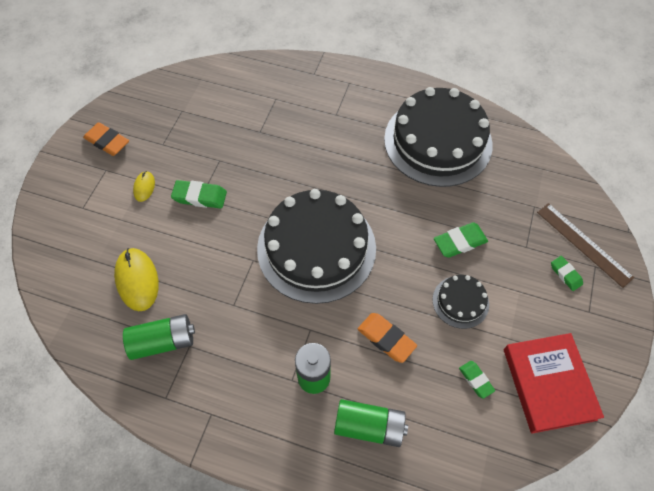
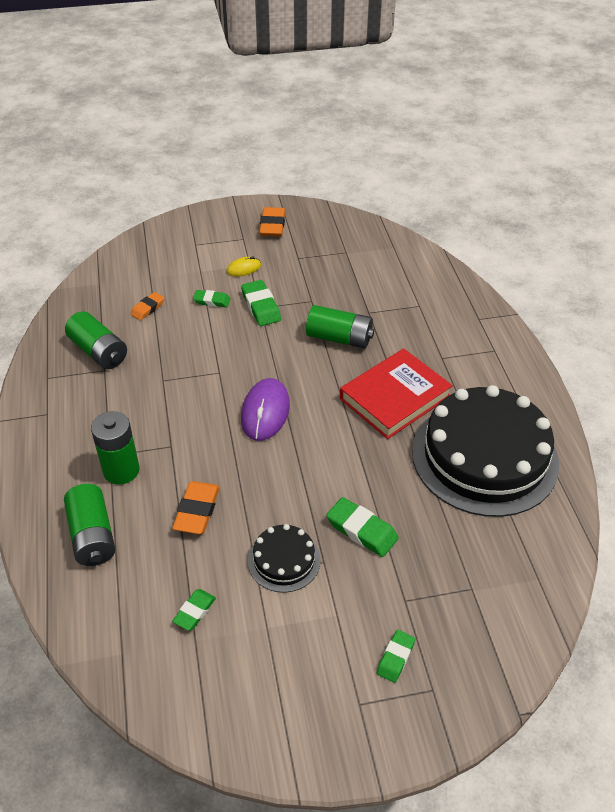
camera: 60 degrees right, 15 degrees down
yellow mouse [114,248,159,311] -> orange eraser [130,292,164,320]
black cake [257,189,376,304] -> purple mouse [241,378,290,441]
red book [504,333,604,434] -> red book moved to [340,348,453,439]
brown ruler [537,203,634,288] -> none
none -> green eraser [193,290,230,307]
none -> green battery [306,305,374,349]

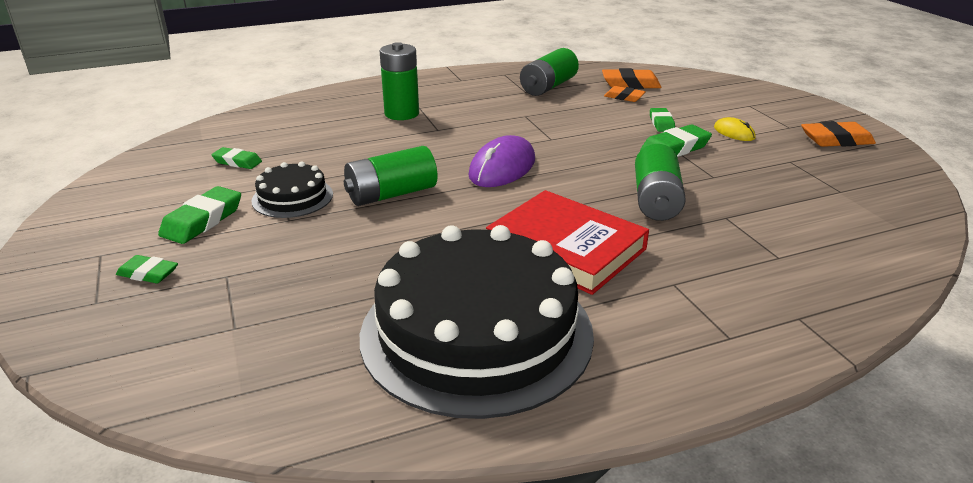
camera: 80 degrees right, 15 degrees down
green battery [64,484,115,566] -> green battery moved to [344,146,438,206]
orange eraser [172,481,220,534] -> orange eraser moved to [602,68,662,89]
purple mouse [241,378,290,441] -> purple mouse turned 60 degrees counterclockwise [468,135,535,187]
green eraser [326,497,398,557] -> green eraser moved to [158,186,241,244]

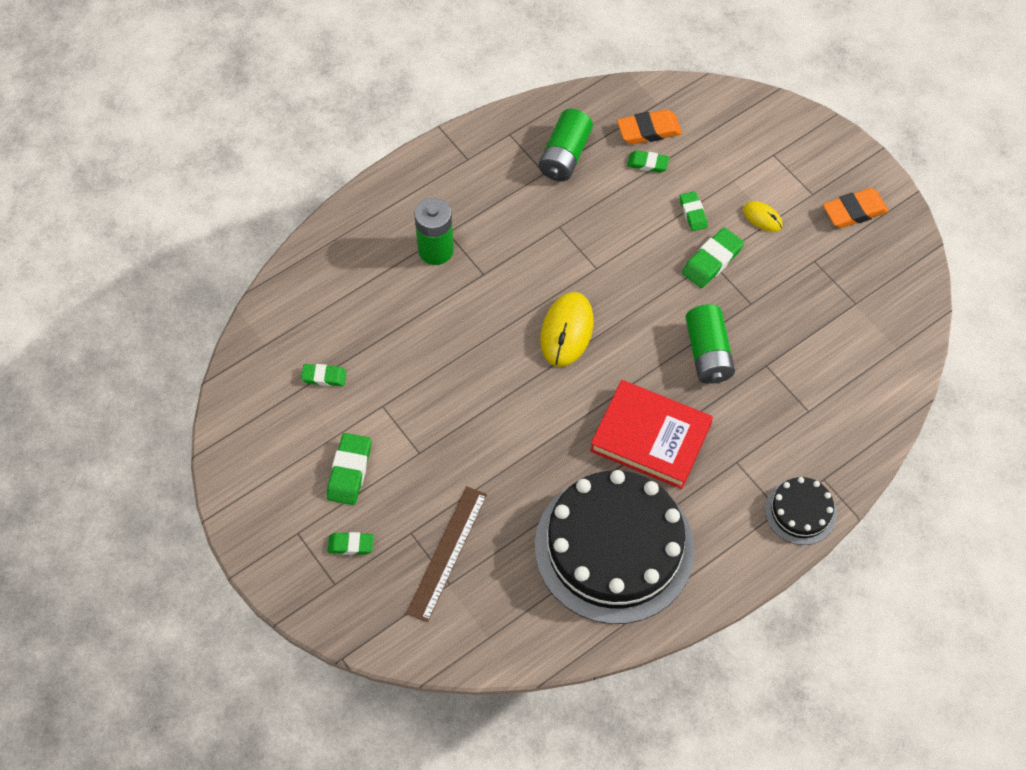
camera: 15 degrees left, 30 degrees up
black cake [251,161,333,218] -> black cake moved to [765,477,837,545]
green battery [344,146,438,206] -> none
purple mouse [468,135,535,187] -> yellow mouse [540,292,594,367]
orange eraser [604,86,646,102] -> green eraser [627,150,670,173]
none -> brown ruler [406,486,487,622]

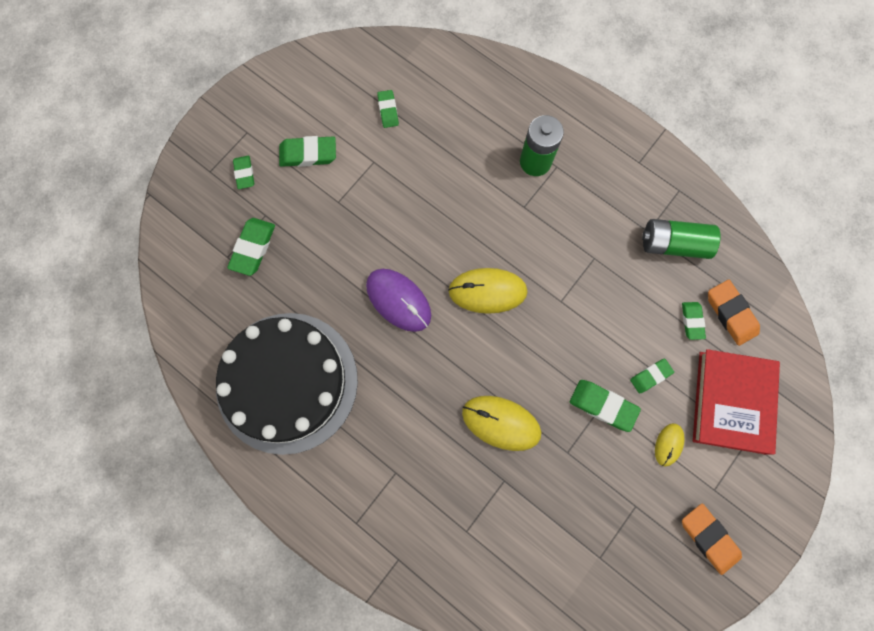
camera: 75 degrees right, 15 degrees up
brown ruler [406,486,487,622] -> green eraser [227,218,275,276]
red book [590,380,713,489] -> red book moved to [693,349,780,455]
green battery [685,304,735,384] -> yellow mouse [462,396,541,451]
black cake [765,477,837,545] -> none
none -> purple mouse [366,269,431,332]

